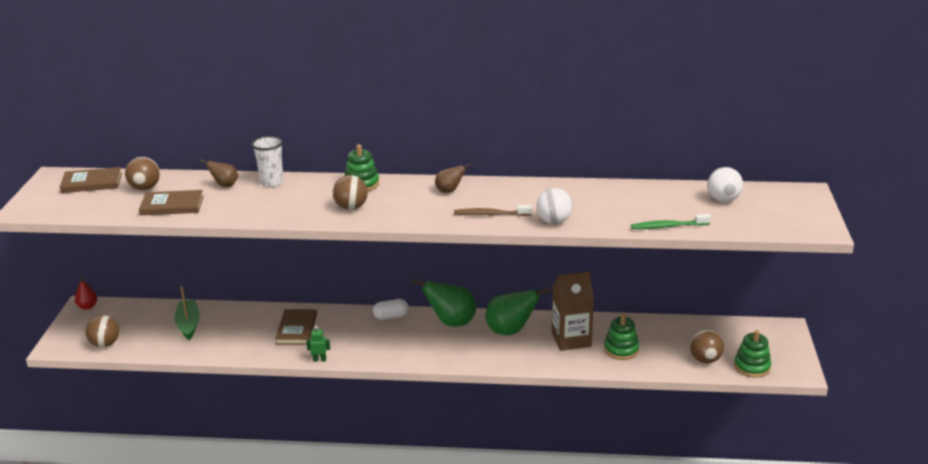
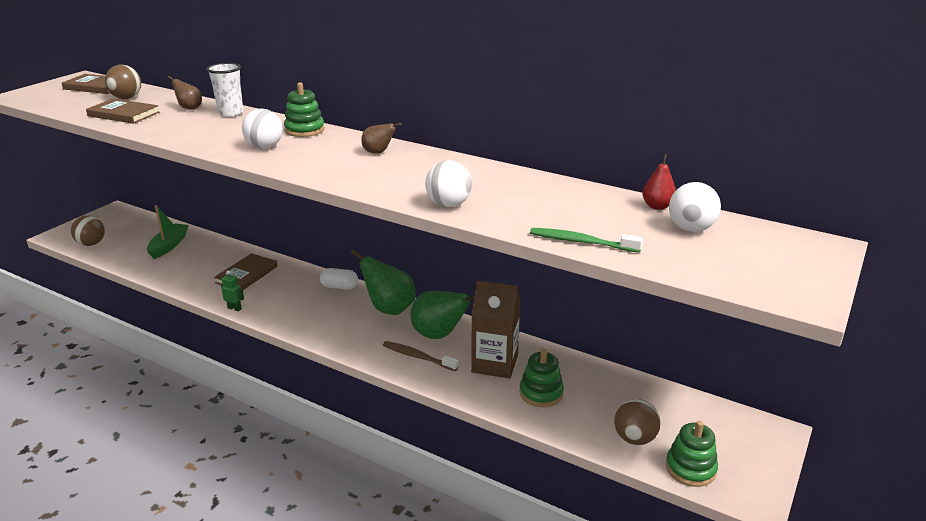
camera: 25 degrees right, 0 degrees up
red pear [75,275,97,310] -> red pear moved to [643,154,676,210]
brown ball [333,175,368,210] -> white ball [242,109,283,149]
brown toothbrush [454,205,532,216] -> brown toothbrush moved to [383,341,458,371]

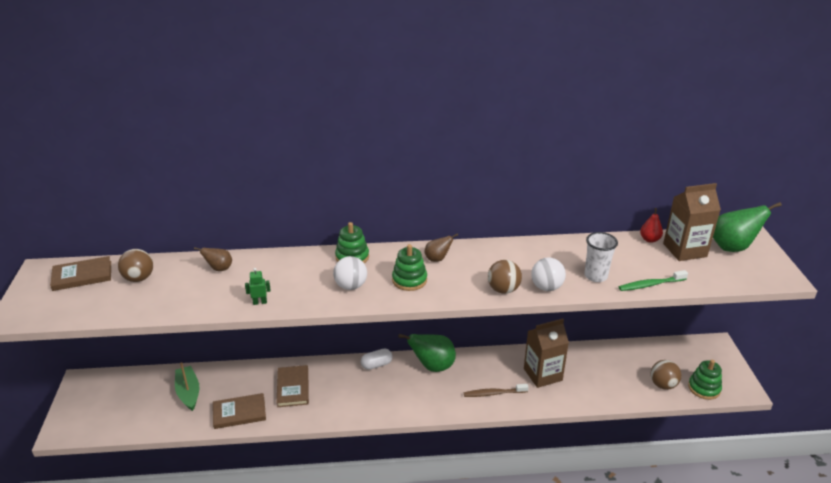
camera: 35 degrees left, 5 degrees up
brown ball [71,215,105,246] -> brown ball moved to [488,260,522,294]
brown book [86,99,159,124] -> brown book moved to [213,393,266,429]
white cup [207,63,243,117] -> white cup moved to [584,232,618,282]
green robot [221,271,244,311] -> green robot moved to [245,268,271,305]
green pear [410,291,475,339] -> green pear moved to [713,202,782,252]
green stacking toy [519,349,564,407] -> green stacking toy moved to [392,244,427,291]
white ball [669,182,721,232] -> brown carton [663,183,721,261]

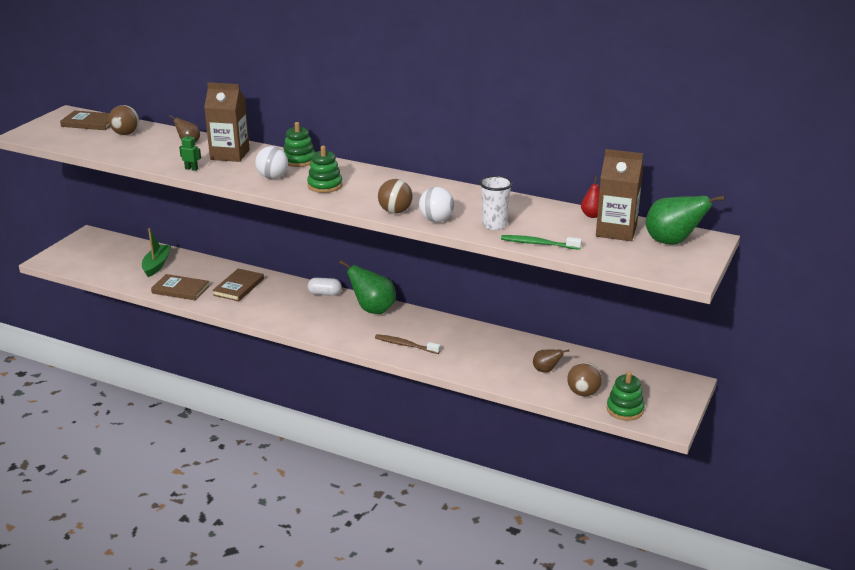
camera: 30 degrees right, 5 degrees down
brown pear [425,233,458,262] -> brown pear moved to [533,349,569,373]
brown carton [524,319,569,388] -> brown carton moved to [204,82,250,162]

